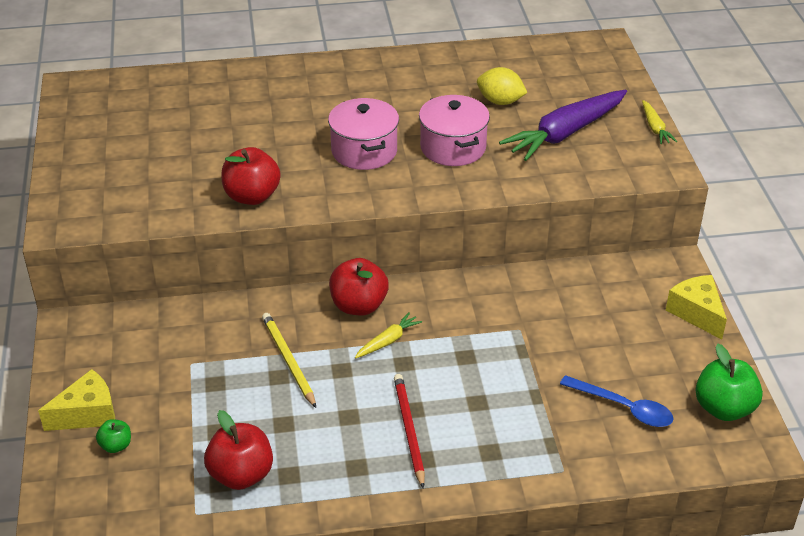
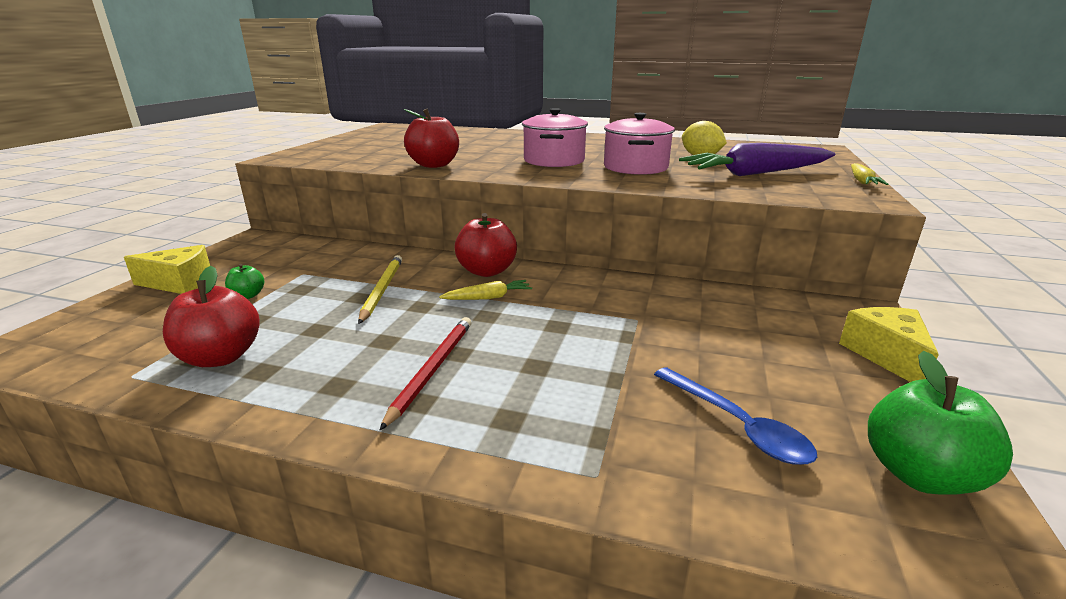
camera: 25 degrees right, 15 degrees down
green apple [96,419,131,453] -> green apple moved to [225,264,264,299]

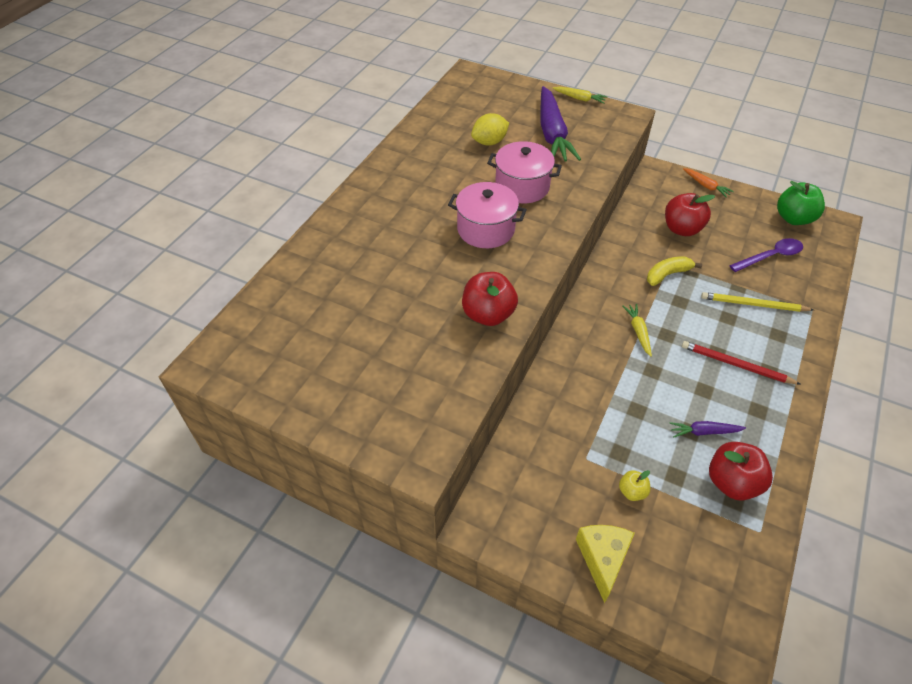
camera: 80 degrees left, 25 degrees up
green apple [225,264,264,299] -> yellow apple [619,470,650,501]
yellow pencil [358,255,402,324] -> yellow pencil moved to [701,292,814,312]
red apple [455,213,517,277] -> red apple moved to [665,193,715,236]
blue spoon [654,367,817,465] -> purple spoon [729,238,803,272]
yellow cheese [839,307,939,382] -> orange carrot [683,168,734,198]
none -> yellow banana [647,256,702,286]
none -> purple carrot [669,421,746,438]

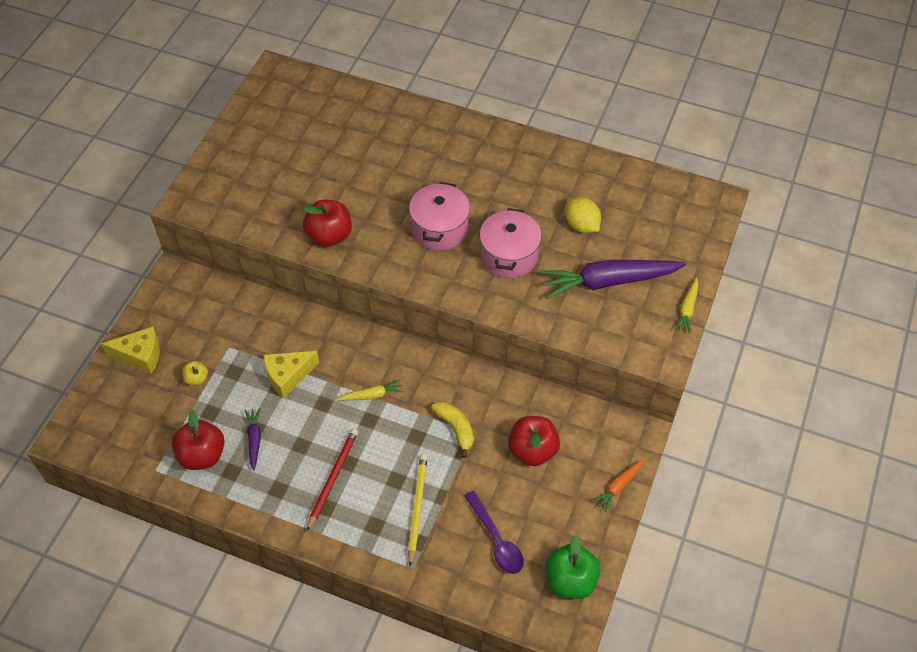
camera: 85 degrees right, 5 degrees up
none -> yellow cheese [263,351,319,399]

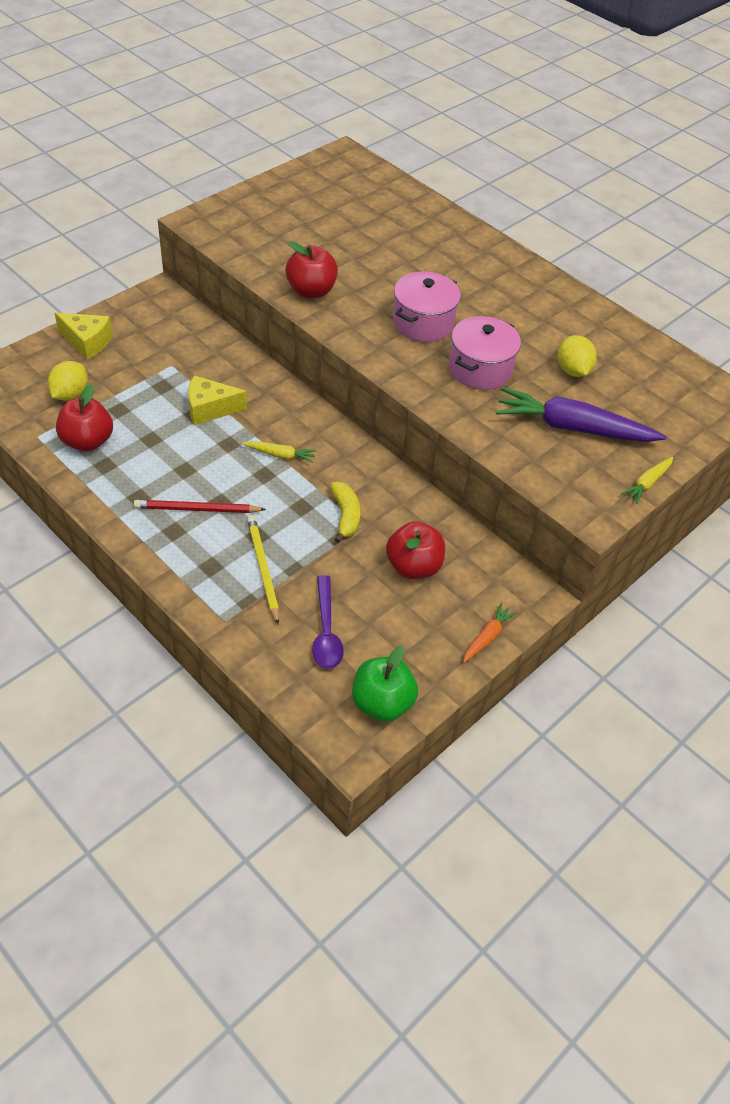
camera: 20 degrees right, 5 degrees down
yellow apple [182,361,208,385] -> none
purple carrot [245,408,261,470] -> none
red pencil [307,429,358,531] -> red pencil turned 135 degrees counterclockwise [134,500,266,513]
yellow pencil [408,454,427,566] -> yellow pencil turned 45 degrees counterclockwise [247,516,279,625]
orange carrot [593,459,644,512] -> orange carrot turned 150 degrees clockwise [463,603,517,663]
none -> yellow lemon [48,361,88,401]

